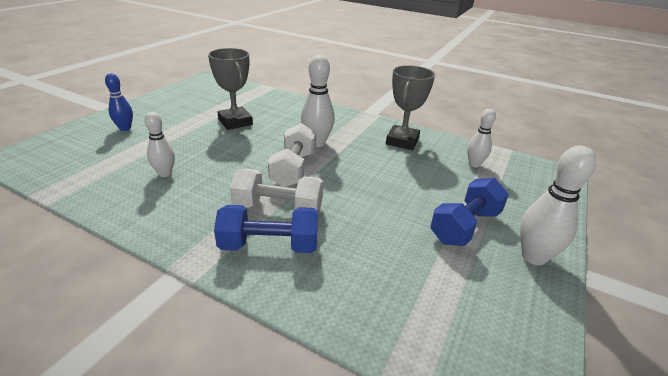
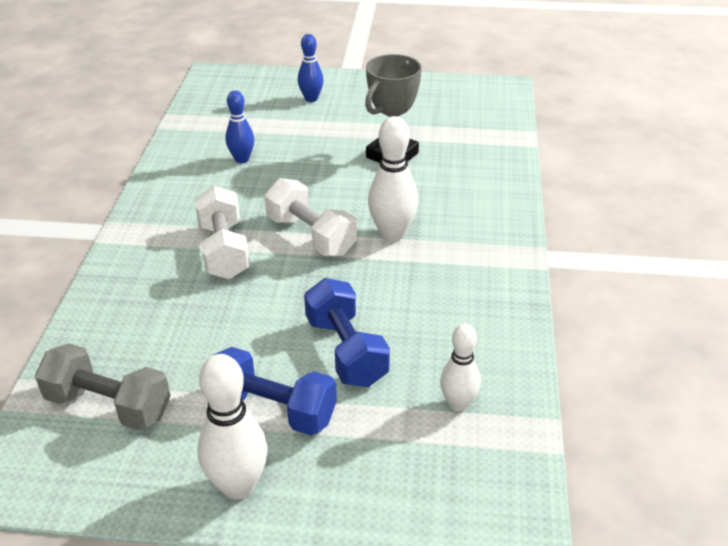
camera: 70 degrees right, 5 degrees up
white bowling pin [145,112,175,177] -> blue bowling pin [225,90,254,163]
blue dumbbell [214,205,318,253] -> blue dumbbell moved to [304,278,390,387]
white dumbbell [268,123,316,187] -> white dumbbell turned 60 degrees clockwise [264,178,357,256]
grey trophy [386,65,435,150] -> none
none -> grey dumbbell [35,343,171,430]

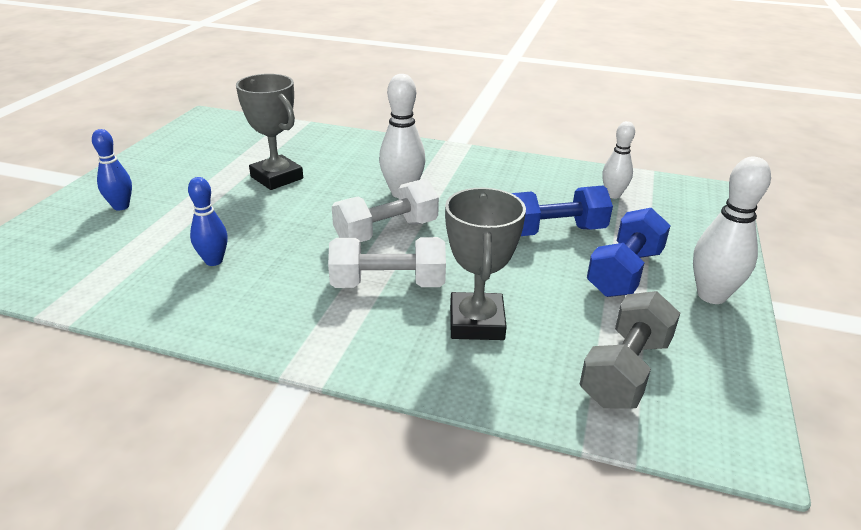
camera: 80 degrees left, 5 degrees down
none -> grey trophy [445,188,526,340]

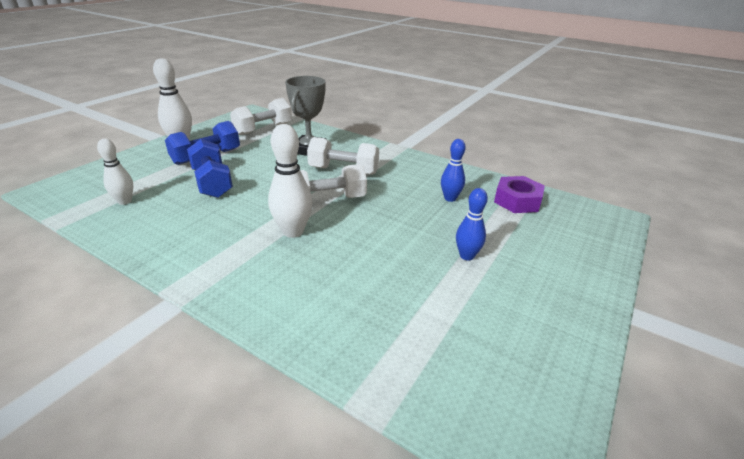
camera: 165 degrees left, 0 degrees up
blue bowling pin [92,129,132,211] -> blue bowling pin moved to [456,188,488,261]
grey trophy [236,74,303,190] -> none
blue dumbbell [511,186,613,236] -> blue dumbbell turned 60 degrees clockwise [187,139,233,198]
grey dumbbell [580,291,680,409] -> white dumbbell [230,98,292,136]
none -> purple nut [494,176,545,213]

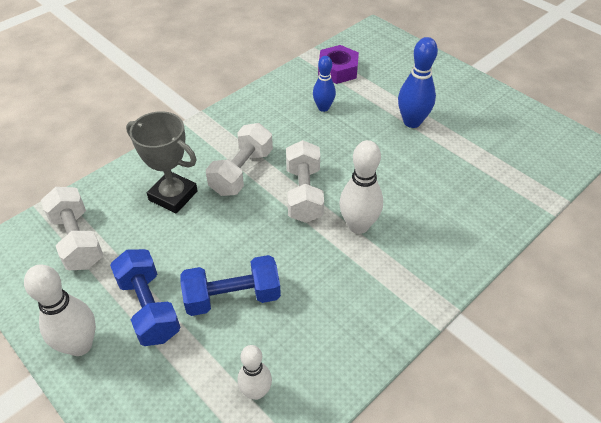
camera: 75 degrees left, 15 degrees up
blue bowling pin [456,188,488,261] -> blue bowling pin [398,37,438,128], size x1.54

